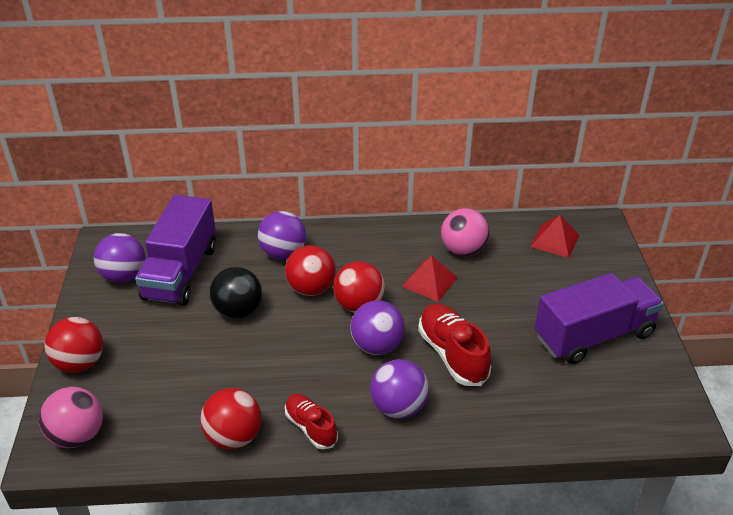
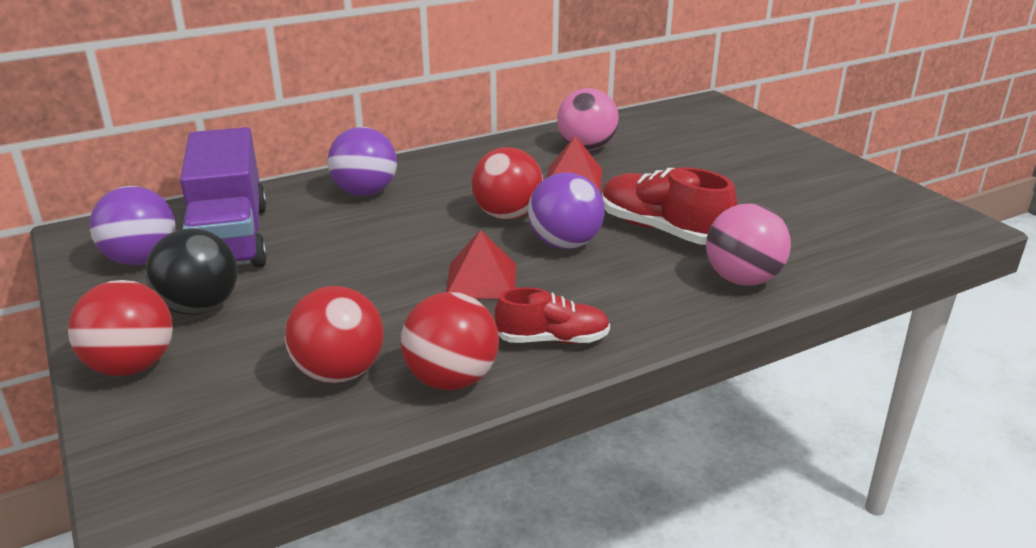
camera: 25 degrees left, 10 degrees down
pink ball [39,387,103,448] -> pink ball moved to [706,203,791,286]
black ball [209,267,262,319] -> black ball moved to [145,228,237,315]
red ball [285,245,336,296] -> red ball moved to [285,286,384,383]
red shoe [285,394,338,449] -> red shoe turned 150 degrees clockwise [494,287,610,344]
purple ball [370,359,429,418] -> none
red pyramid [530,215,579,258] -> red pyramid moved to [446,230,516,299]
purple truck [535,273,664,364] -> none

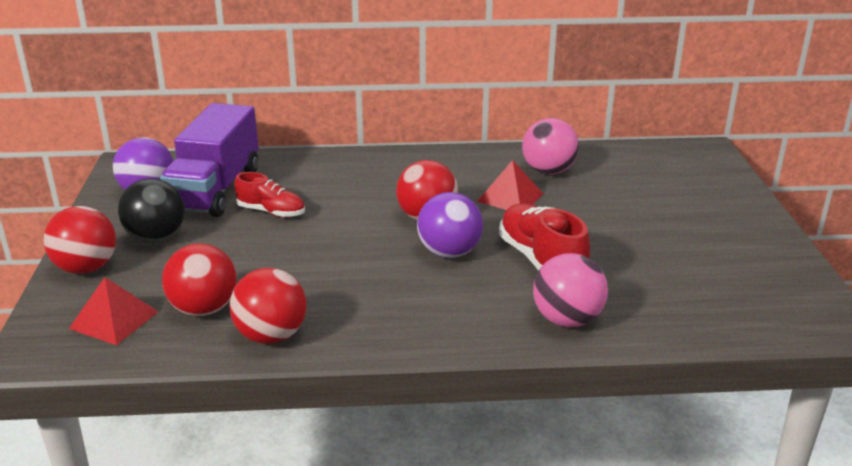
camera: 25 degrees right, 0 degrees up
purple ball [327,127,397,196] -> none
red pyramid [446,230,516,299] -> red pyramid moved to [69,277,158,345]
red shoe [494,287,610,344] -> red shoe moved to [234,172,305,217]

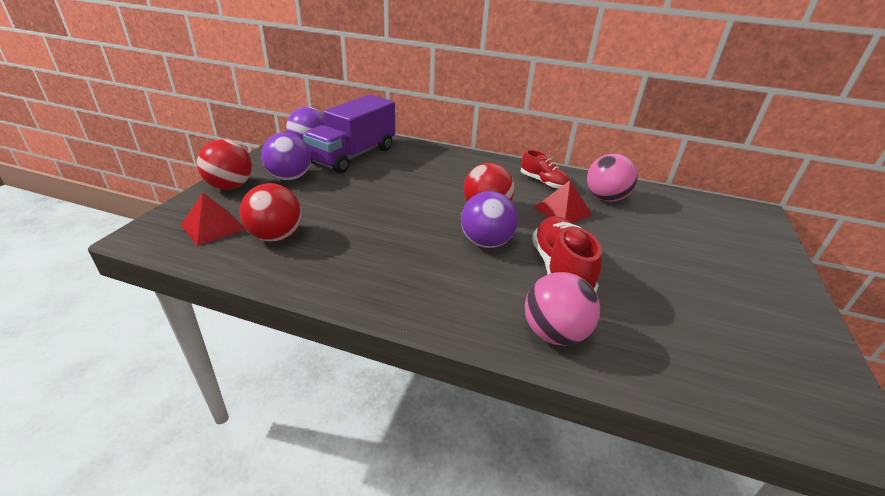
camera: 20 degrees right, 5 degrees up
black ball [118,179,185,243] -> purple ball [261,132,311,181]
red ball [229,268,307,344] -> none
red shoe [234,172,305,217] -> red shoe moved to [521,150,570,189]

